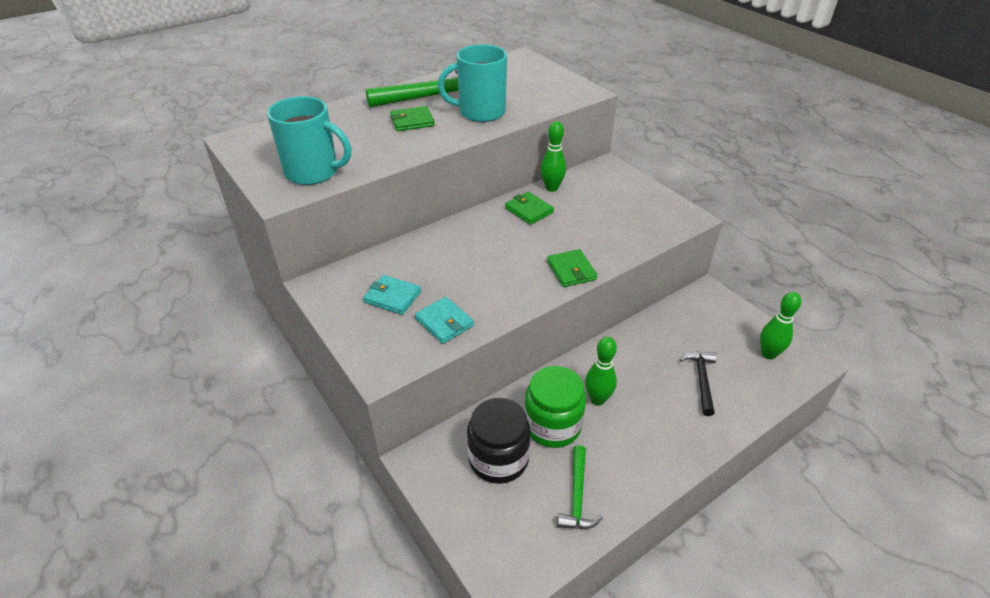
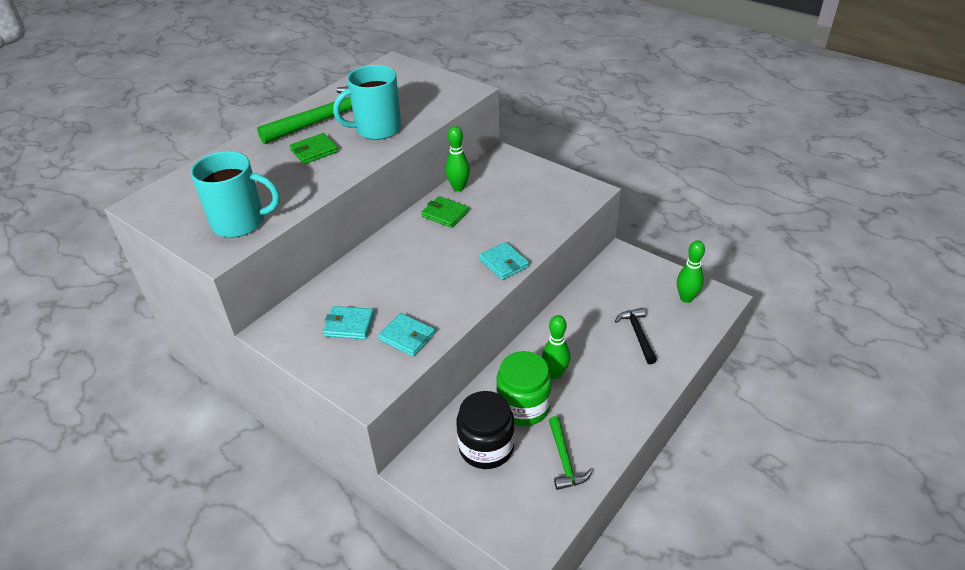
camera: 15 degrees left, 0 degrees up
green wallet [547,249,597,287] -> turquoise wallet [479,242,529,280]

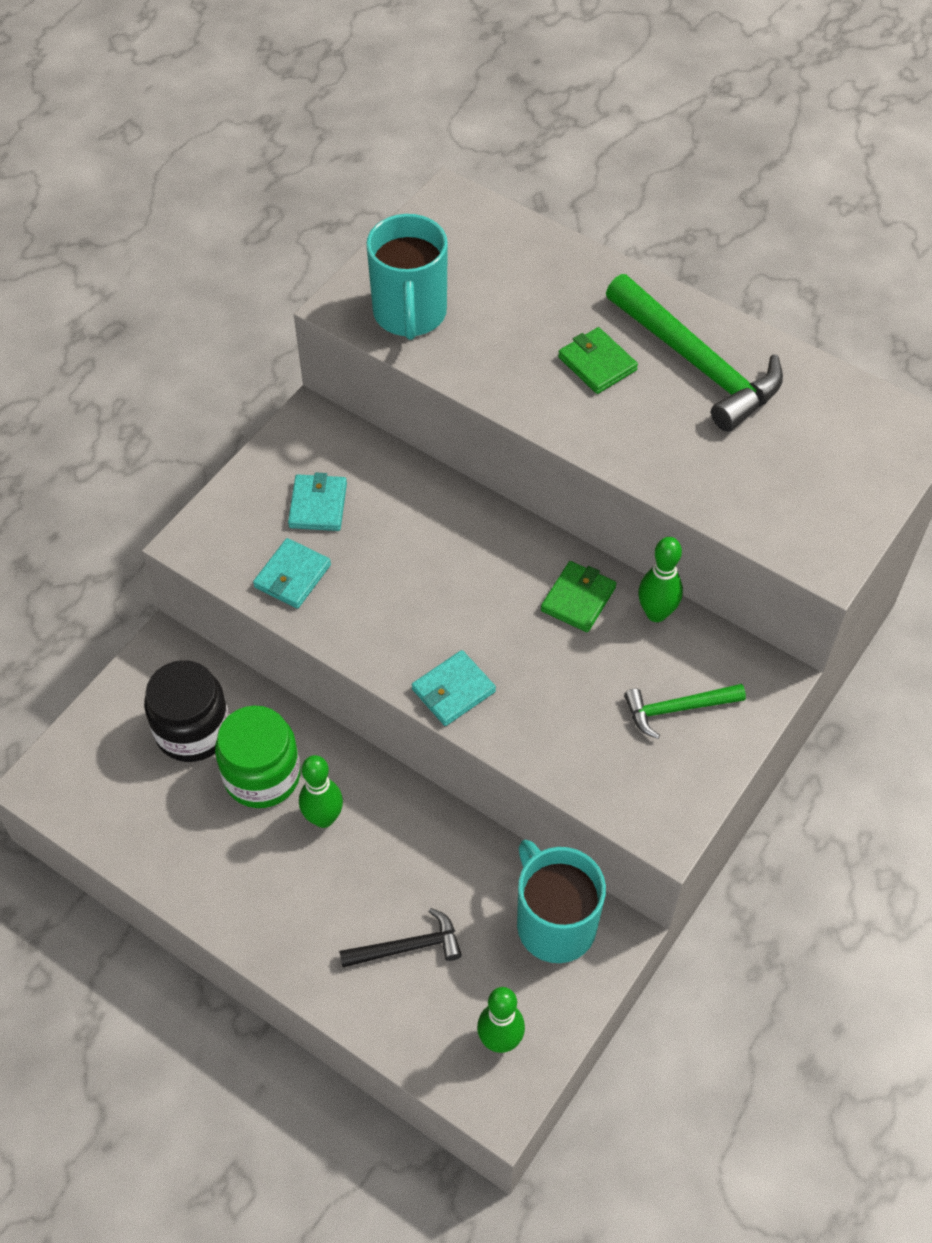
camera: 85 degrees right, 15 degrees up
turquoise mug [333,65,401,140] -> turquoise mug moved to [517,840,606,963]
green hammer [549,416,592,490] -> green hammer moved to [624,684,746,739]

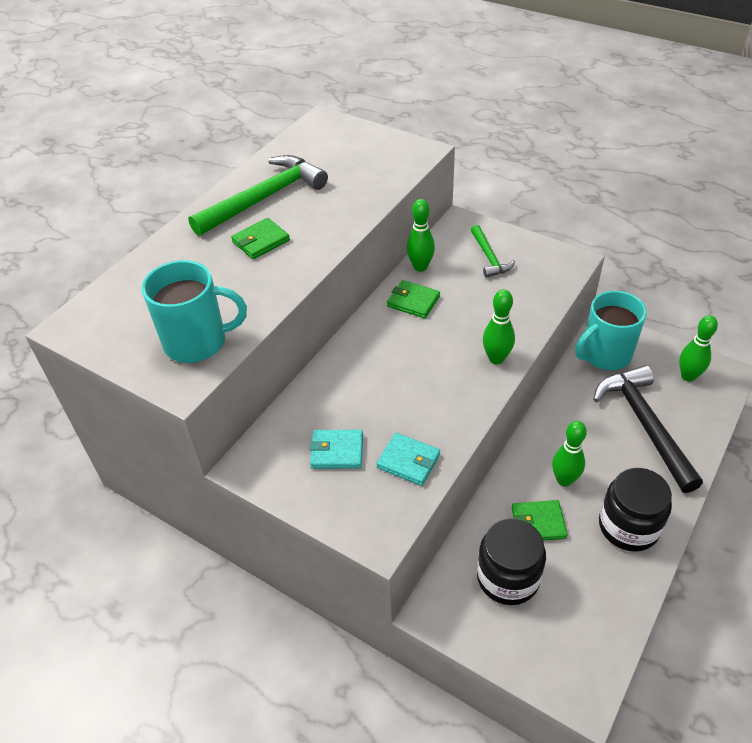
camera: 90 degrees left, 10 degrees down
green jar [215,706,301,808] -> green wallet [512,500,568,541]
black hammer [339,908,462,968] -> black hammer [593,365,703,493], size x1.87
turquoise wallet [412,650,496,726] -> green bowling pin [483,289,515,365]
none -> black jar [599,468,672,552]

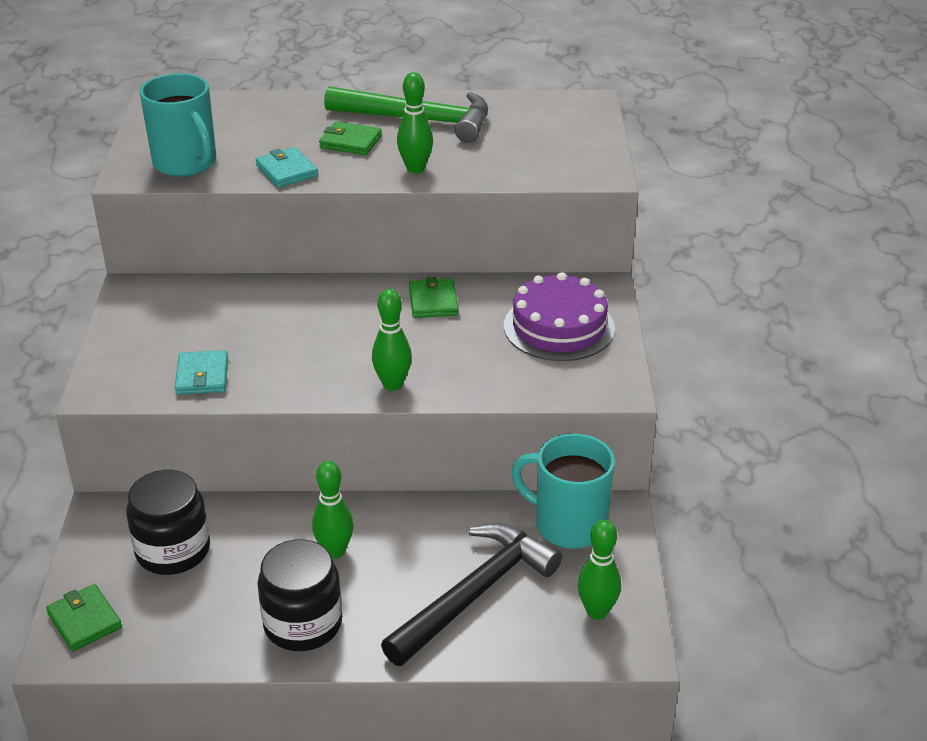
camera: 55 degrees right, 10 degrees down
turquoise wallet [310,430,363,469] -> turquoise wallet moved to [255,147,318,187]
green bowling pin [406,199,435,272] -> green bowling pin moved to [397,72,433,173]
green hammer [471,225,515,278] -> purple cake [504,272,615,361]
green wallet [512,500,568,541] -> green wallet moved to [46,584,122,651]

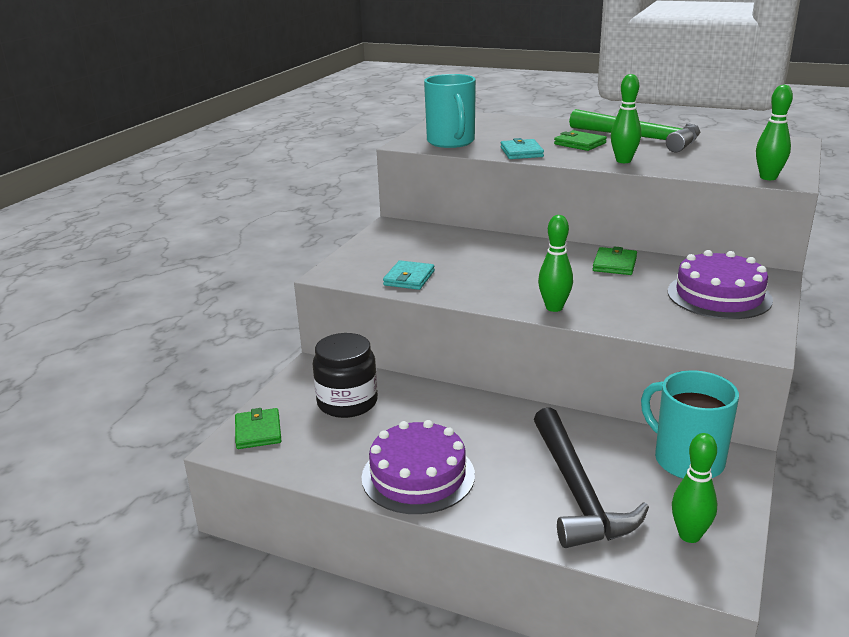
camera: 25 degrees right, 10 degrees down
black jar [257,539,342,651] -> purple cake [362,420,475,514]
green bowling pin [312,461,354,559] -> green bowling pin moved to [756,85,793,180]
black hammer [381,523,562,666] -> black hammer turned 105 degrees clockwise [534,407,649,548]

